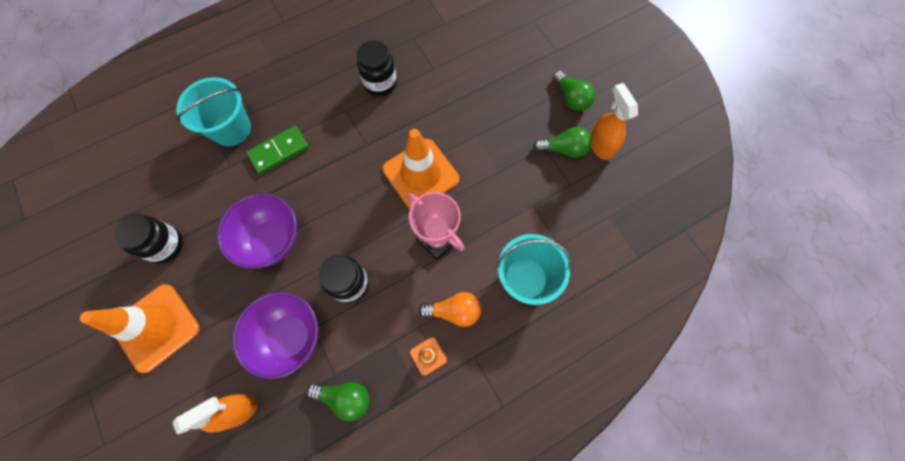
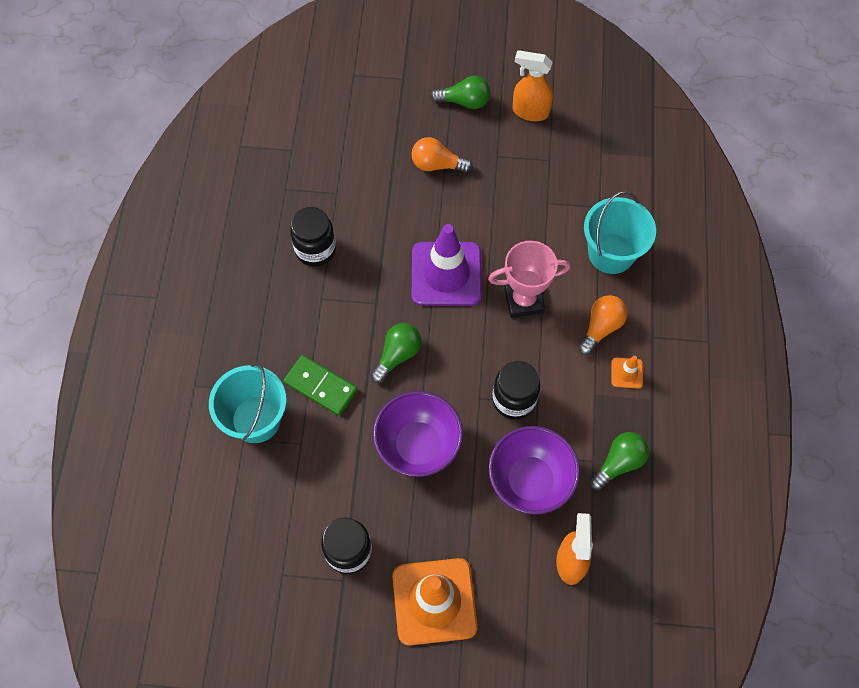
camera: 55 degrees left, 5 degrees down
green domino [247,126,309,174] -> green domino turned 60 degrees counterclockwise [283,355,358,416]
orange traffic cone [382,129,459,209] -> purple traffic cone [412,224,482,306]
green light bulb [533,127,592,158] -> green light bulb moved to [371,323,421,383]
none -> orange light bulb [411,137,473,173]

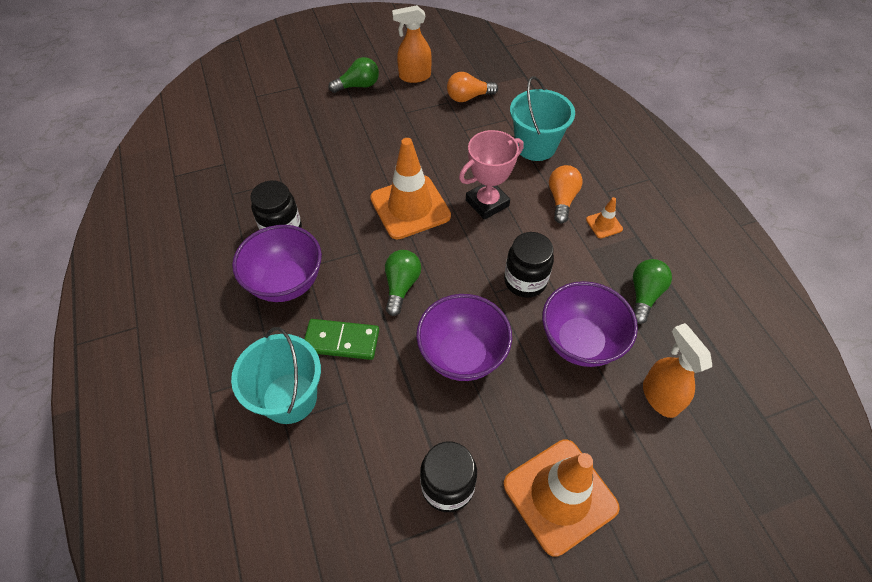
camera: 25 degrees left, 10 degrees down
orange light bulb [411,137,473,173] -> orange light bulb moved to [447,72,498,102]
purple traffic cone [412,224,482,306] -> orange traffic cone [370,138,451,239]
none -> purple bowl [232,225,322,302]

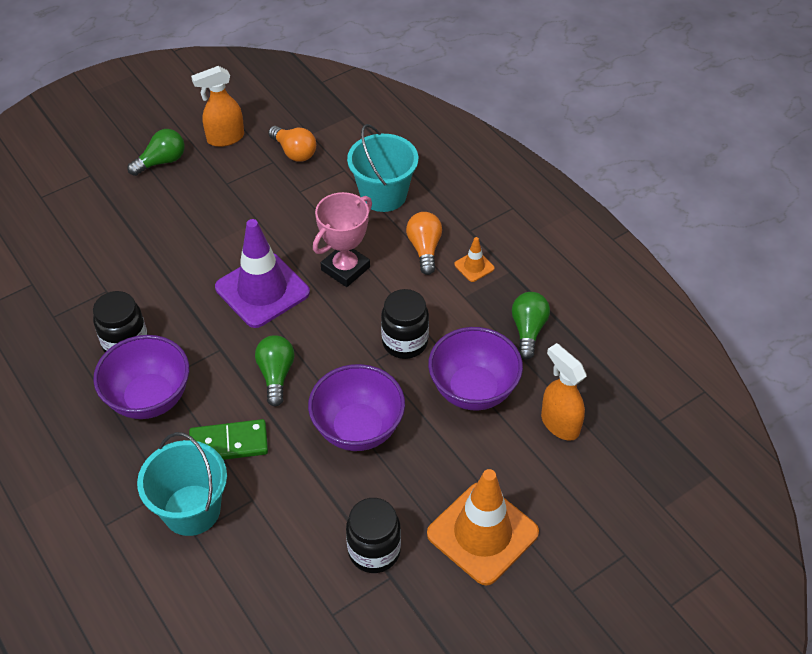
camera: 15 degrees left, 5 degrees down
orange traffic cone [370,138,451,239] -> purple traffic cone [215,219,310,328]
orange light bulb [447,72,498,102] -> orange light bulb turned 105 degrees counterclockwise [268,126,316,162]

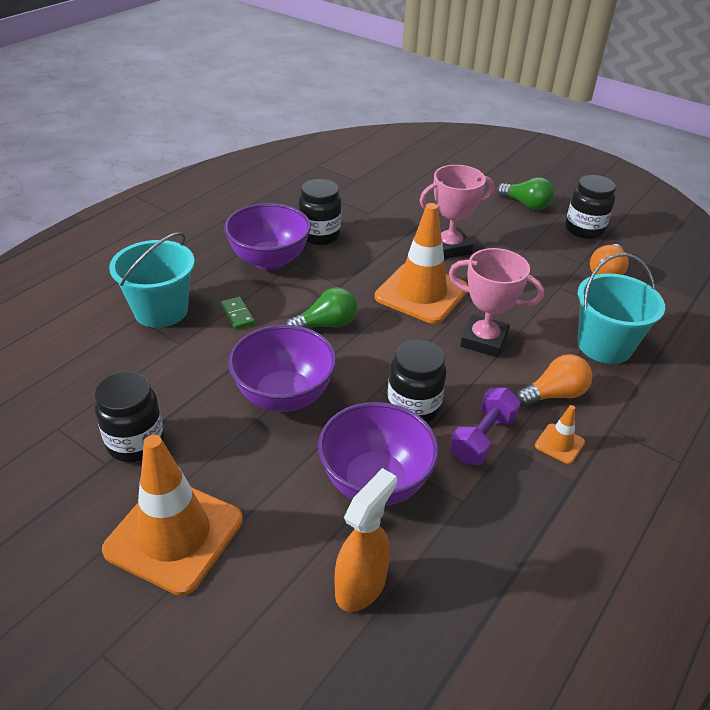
camera: 70 degrees right, 10 degrees down
green domino [189,419,268,460] -> green domino [220,297,255,330], size x0.59
orange spray bottle [191,66,244,147] -> black jar [565,175,616,239]
purple traffic cone [215,219,310,328] -> orange traffic cone [375,203,468,324]
green light bulb [512,292,550,360] -> none
none -> pink trophy [419,165,494,259]
none -> purple dumbbell [450,388,521,465]

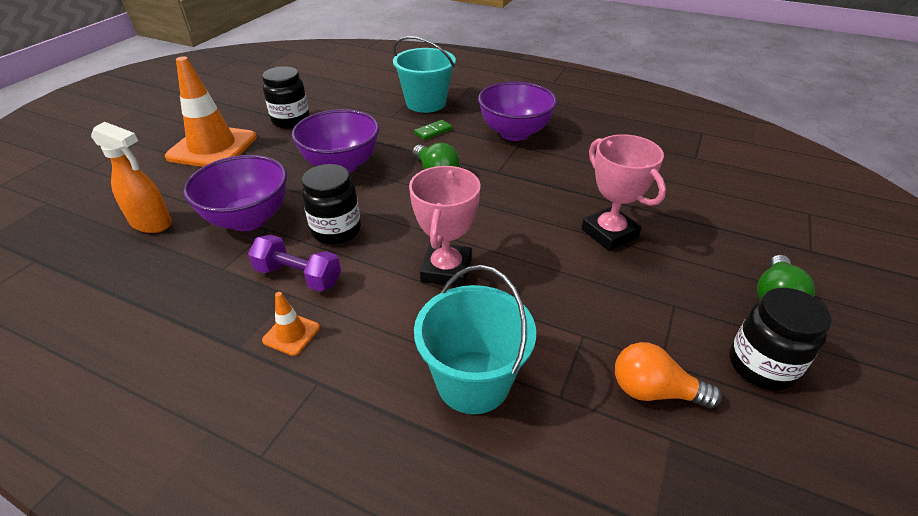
camera: 80 degrees right, 0 degrees up
black jar [299,179,341,245] -> none
orange traffic cone [375,203,468,324] -> none
orange light bulb [515,354,592,407] -> none

